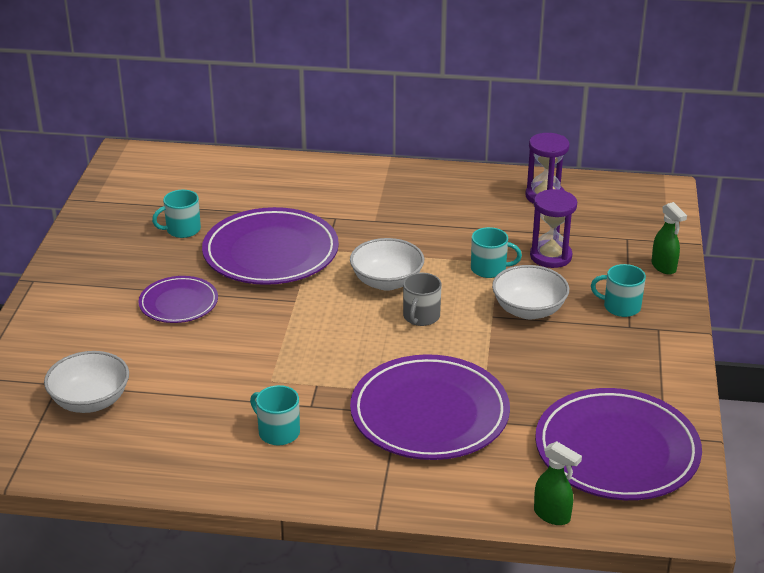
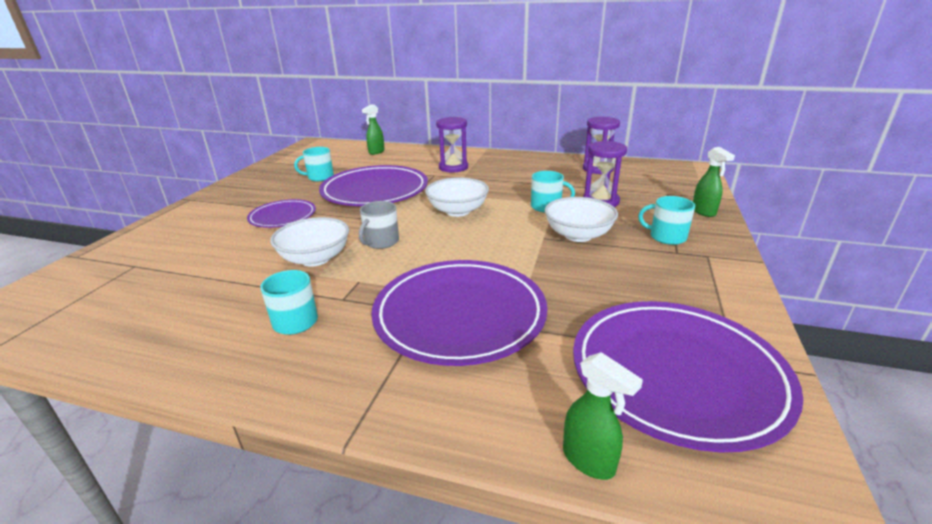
camera: 10 degrees right, 5 degrees down
white bowl [44,351,129,413] -> white bowl moved to [270,217,349,267]
grey mug [403,273,441,326] -> grey mug moved to [359,201,399,249]
none -> green spray bottle [362,104,385,155]
none -> purple hourglass [436,117,468,172]

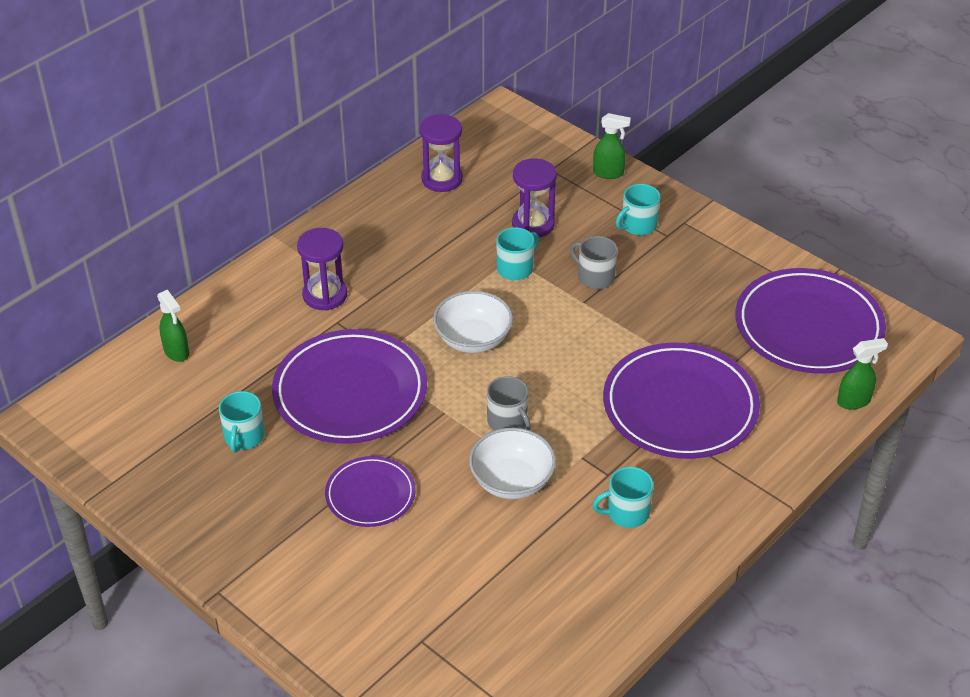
camera: 65 degrees left, 15 degrees up
white bowl [545,197,618,242] -> grey mug [570,236,618,289]

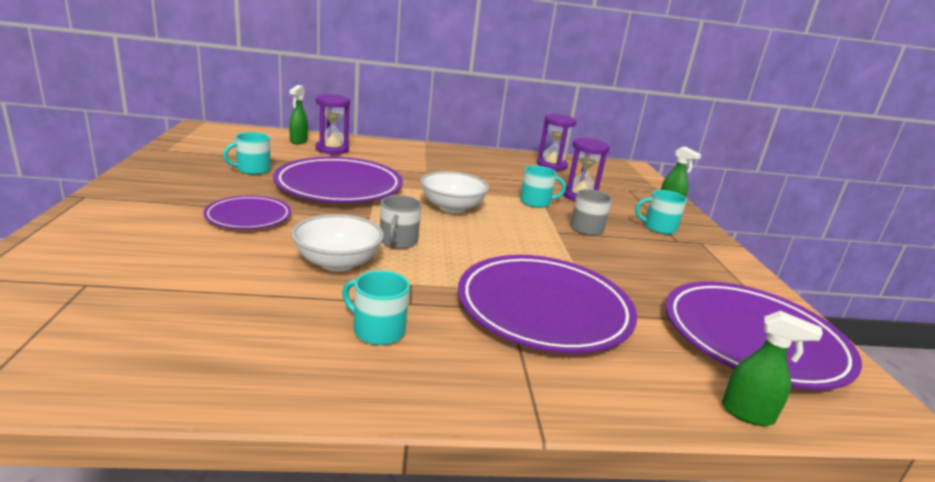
camera: 40 degrees right, 20 degrees down
purple hourglass [297,228,347,311] -> purple hourglass moved to [316,94,350,155]

